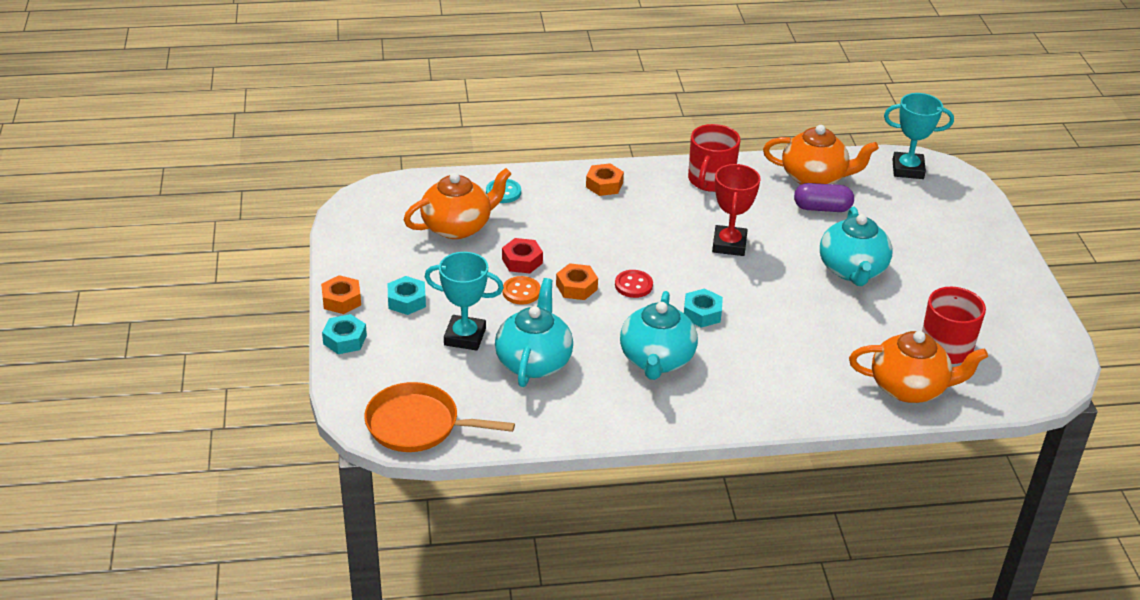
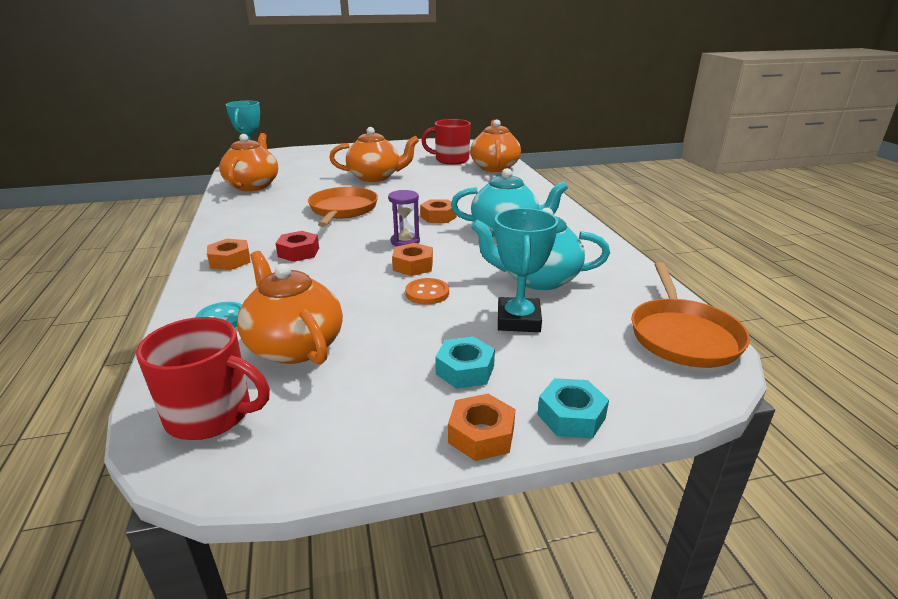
camera: 95 degrees left, 10 degrees down
red nut [502,238,543,273] -> red nut moved to [275,231,319,262]
red button [615,270,653,298] -> purple hourglass [388,190,420,247]
turquoise nut [684,288,723,328] -> orange nut [420,199,457,223]
red mug [688,124,740,192] -> red mug moved to [136,317,270,440]
red trophy [712,164,761,256] -> orange pan [308,187,378,227]
purple capsule [794,183,854,212] -> none
turquoise teapot [820,207,892,286] -> orange teapot [329,127,419,182]

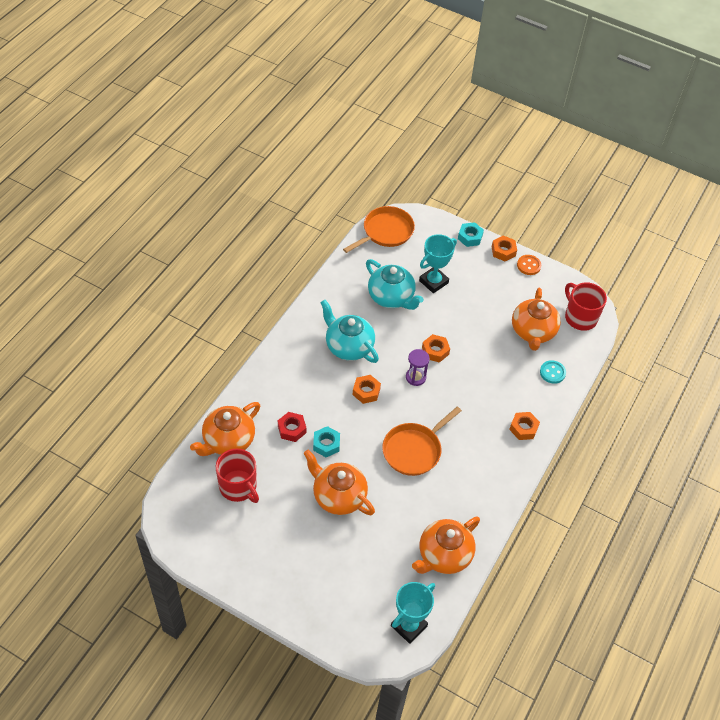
camera: 140 degrees left, 25 degrees up
red nut [275,231,319,262] -> red nut moved to [278,412,306,442]
orange button [405,278,449,304] -> orange button moved to [517,255,541,275]
turquoise nut [435,336,495,389] -> turquoise nut moved to [313,426,340,457]

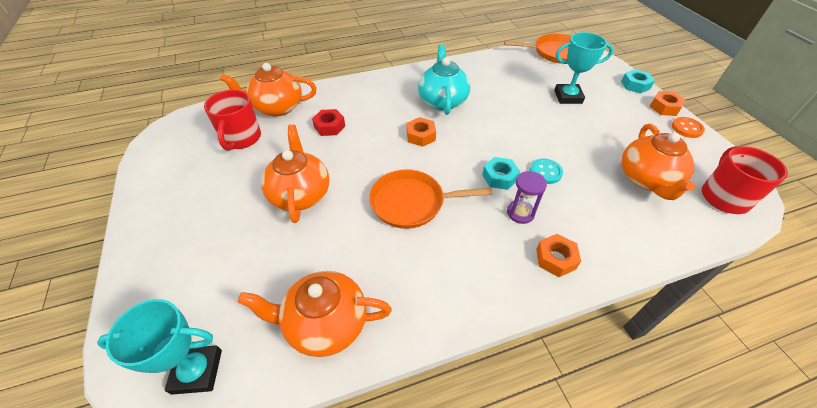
camera: 45 degrees right, 5 degrees down
turquoise nut [313,426,340,457] -> turquoise nut moved to [482,157,520,190]
turquoise teapot [366,259,424,310] -> none
purple hourglass [406,349,430,386] -> purple hourglass moved to [507,171,547,224]
orange nut [422,334,450,363] -> none
orange teapot [512,288,561,351] -> orange teapot turned 45 degrees counterclockwise [621,124,695,200]
turquoise button [540,360,566,384] -> turquoise button moved to [530,159,563,184]

